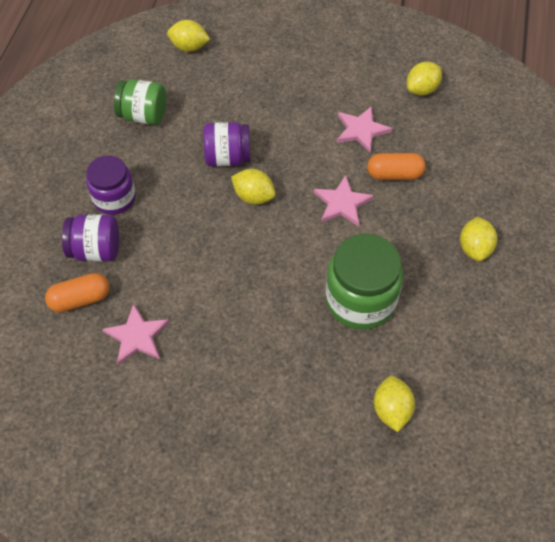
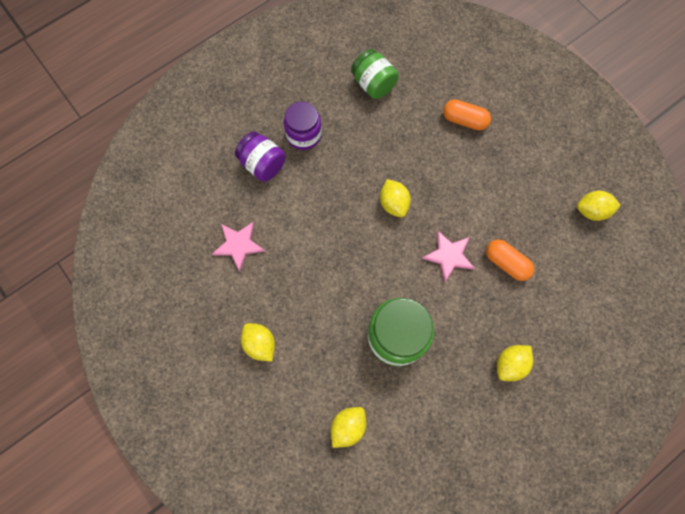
camera: 40 degrees right, 15 degrees up
orange capsule [45,273,110,312] -> orange capsule moved to [443,99,491,130]
yellow lemon [167,20,210,52] -> yellow lemon moved to [241,323,275,362]
purple jar [203,122,251,166] -> none
pink star [337,106,392,153] -> none

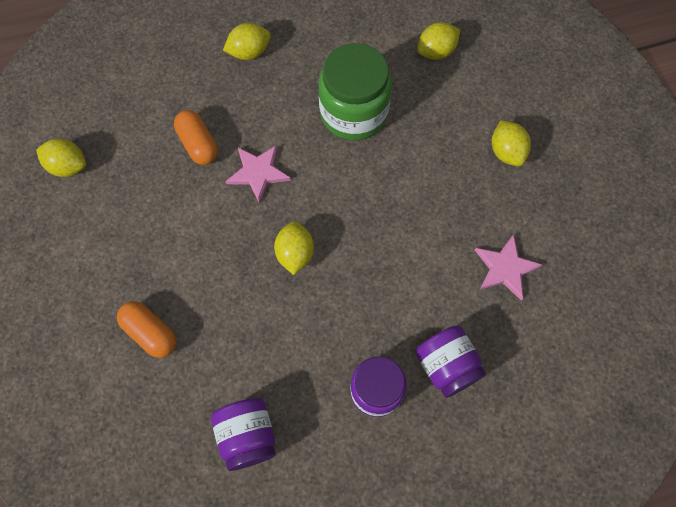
camera: 160 degrees left, 5 degrees down
green jar [351,49,399,99] -> purple jar [211,398,276,471]

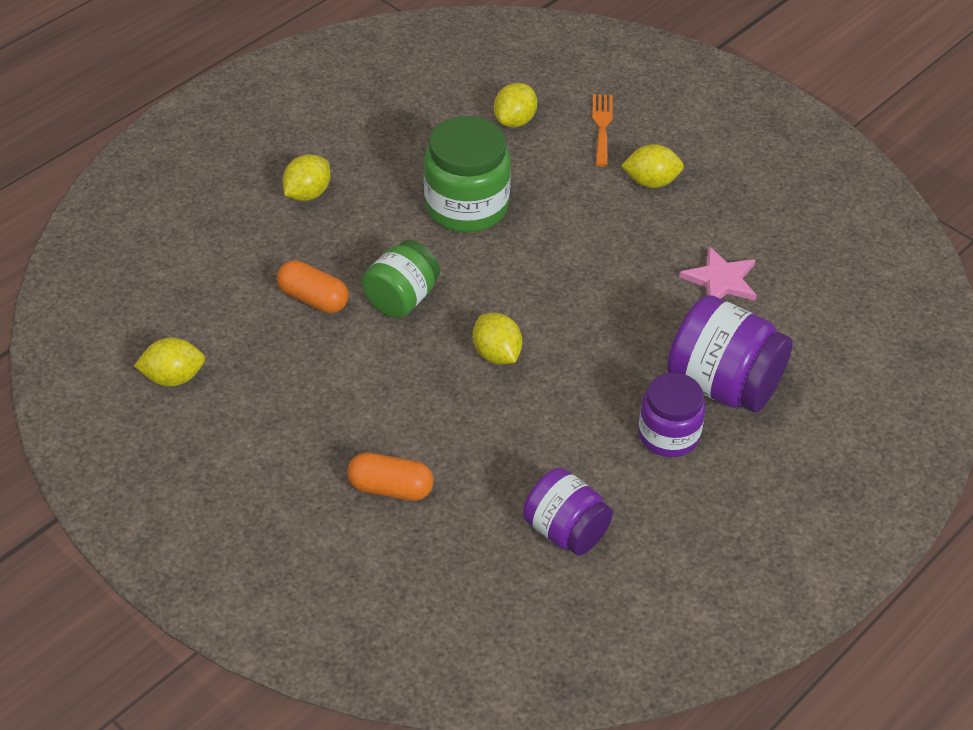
camera: 30 degrees left, 20 degrees down
pink star [225,145,291,203] -> green jar [362,240,440,318]
purple jar [415,326,486,398] -> purple jar [667,295,793,412], size x1.52
yellow lemon [492,120,531,166] -> yellow lemon turned 45 degrees counterclockwise [621,144,684,188]
none -> orange fork [592,94,613,167]

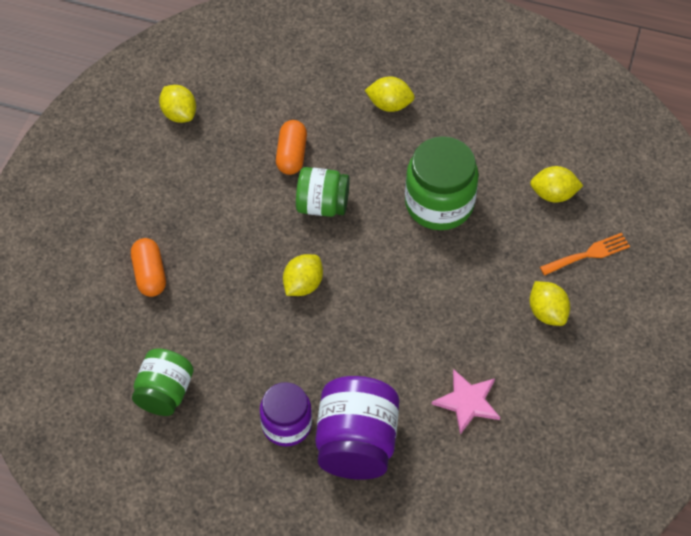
camera: 65 degrees right, 10 degrees up
purple jar [523,468,613,555] -> green jar [132,348,194,416]

